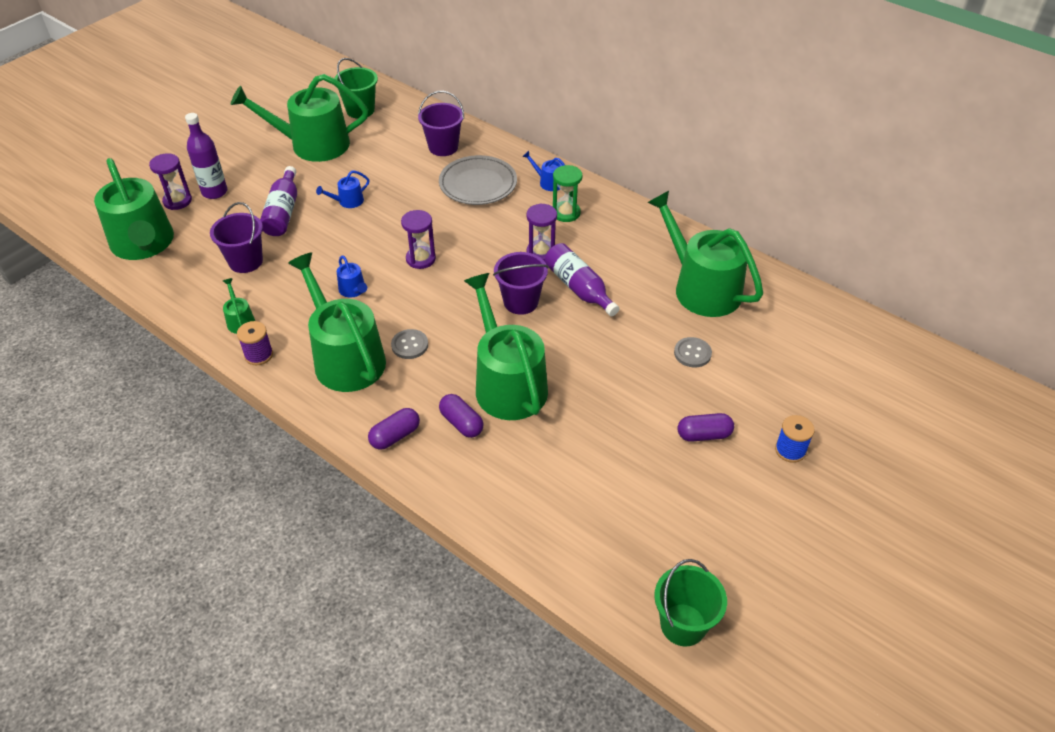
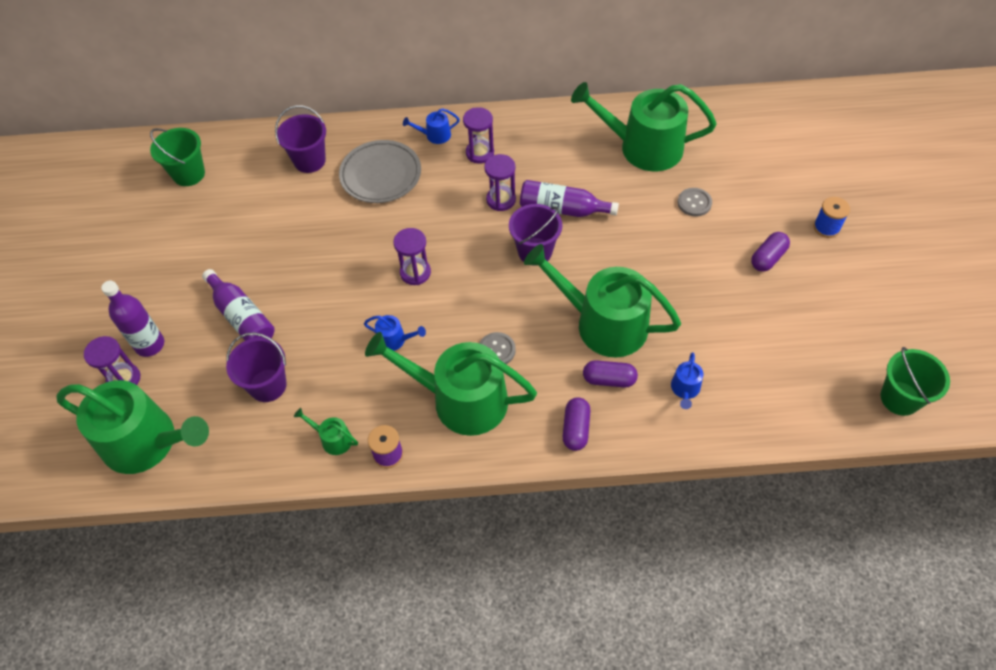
camera: 40 degrees left, 10 degrees up
green watering can [231,74,368,162] -> none
blue watering can [316,170,369,208] -> blue watering can moved to [671,352,703,409]
green hourglass [553,165,583,222] -> purple hourglass [463,107,494,164]

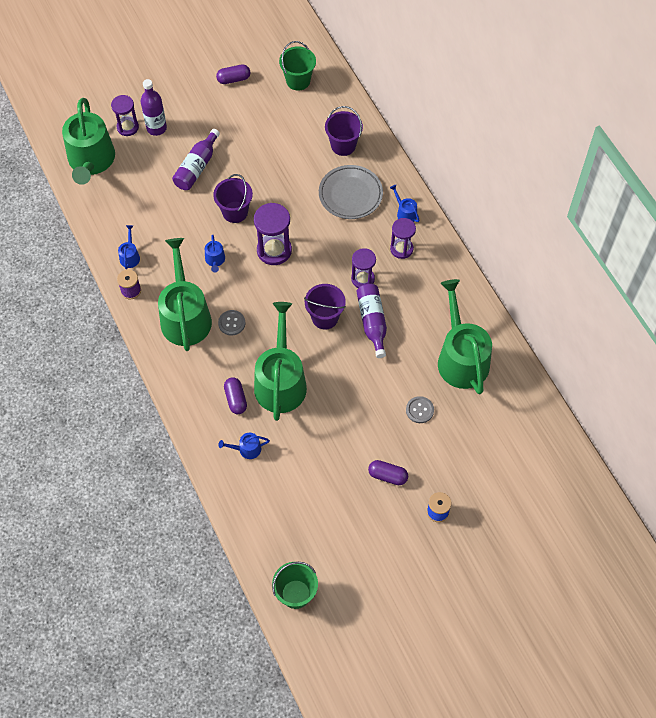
camera: 65 degrees right, 5 degrees up
purple bucket [226,332,287,402] -> purple bucket moved to [213,174,253,223]
green watering can [294,408,358,455] -> blue watering can [118,225,140,269]
purple hourglass [393,228,431,285] -> purple hourglass [254,203,292,265], size x1.51
purple capsule [563,397,590,451] -> purple capsule moved to [216,64,250,84]

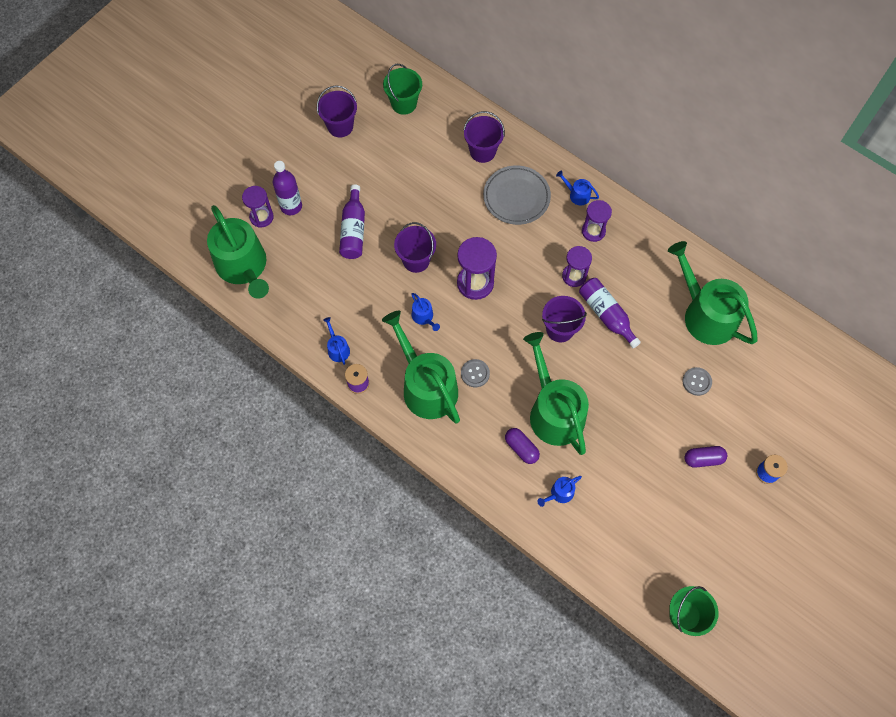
camera: 25 degrees left, 5 degrees up
purple capsule [216,64,250,84] -> purple bucket [317,86,357,138]

